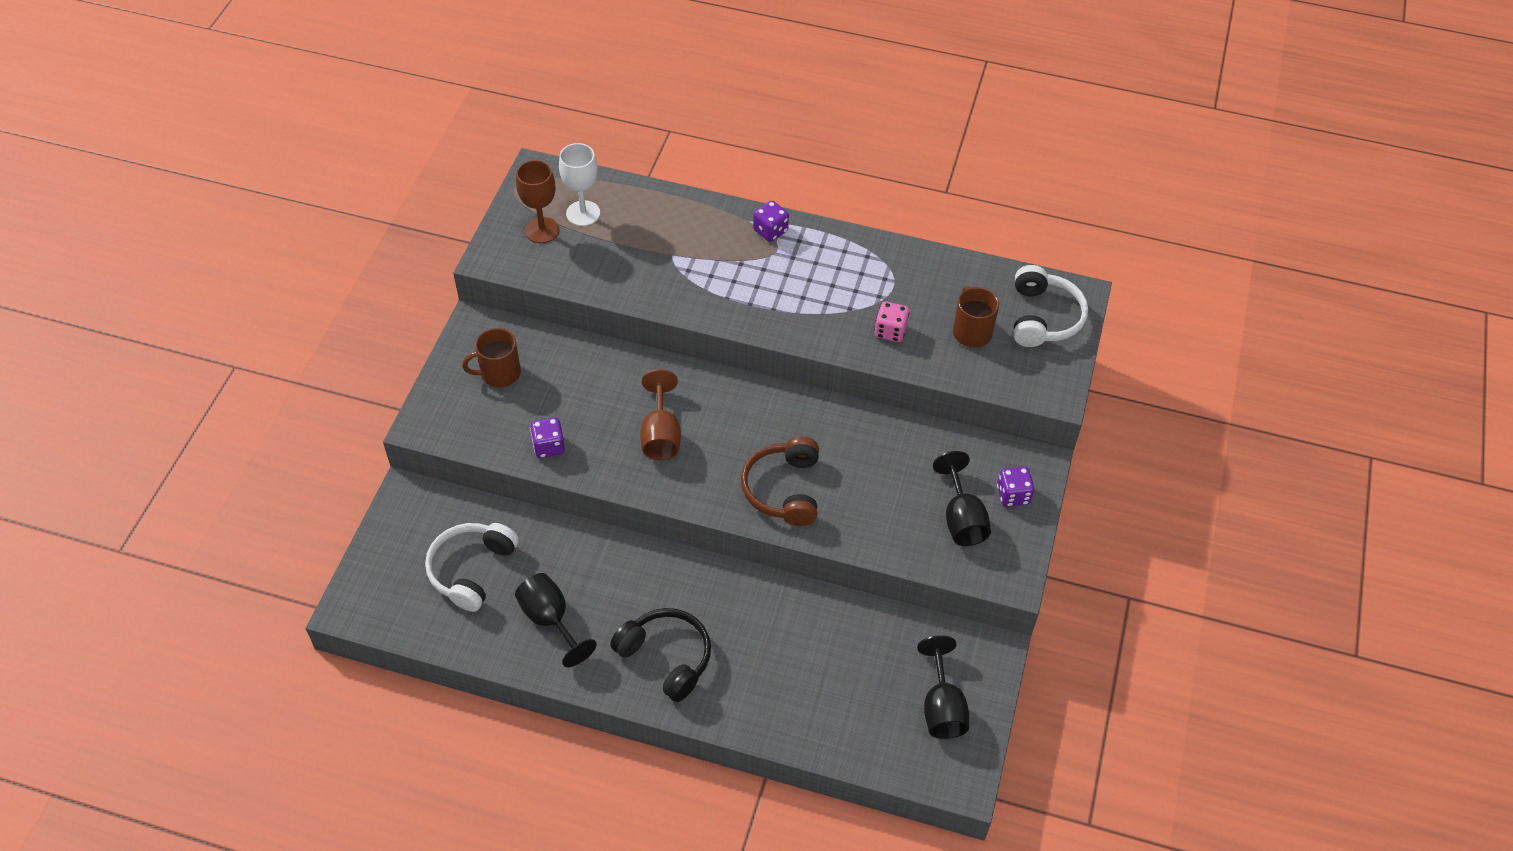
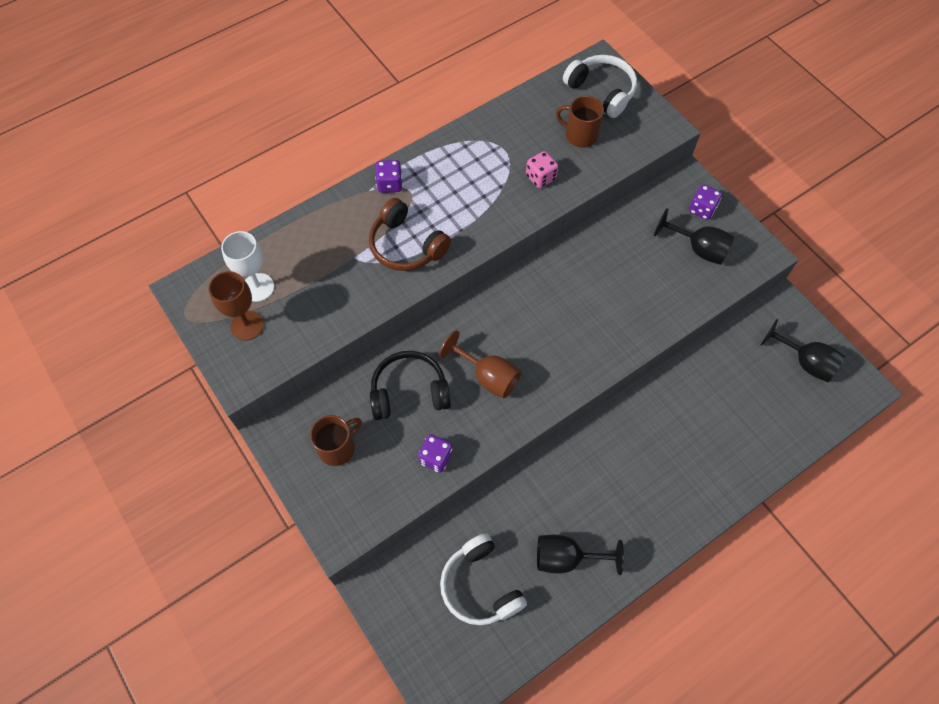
camera: 50 degrees left, 10 degrees up
brown mug [462,328,521,388] -> brown mug turned 150 degrees counterclockwise [310,415,362,466]
black headphones [610,608,711,702] -> black headphones moved to [370,351,451,420]
brown headphones [741,437,819,526] -> brown headphones moved to [369,198,451,271]

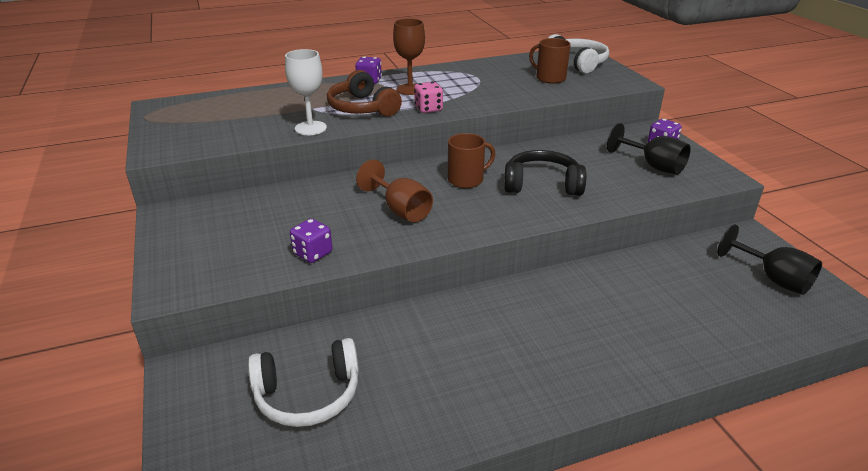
camera: 15 degrees right, 30 degrees down
brown goblet [209,271,264,341] -> brown goblet moved to [393,19,425,95]
white goblet [221,231,274,302] -> white goblet moved to [285,49,327,135]
brown mug [310,415,362,466] -> brown mug moved to [448,133,495,188]
black headphones [370,351,451,420] -> black headphones moved to [504,150,586,196]
white headphones [440,533,527,625] -> white headphones turned 90 degrees counterclockwise [248,338,359,427]
pink dice [526,151,558,188] -> pink dice moved to [414,82,443,113]
black goblet [537,535,624,575] -> none

